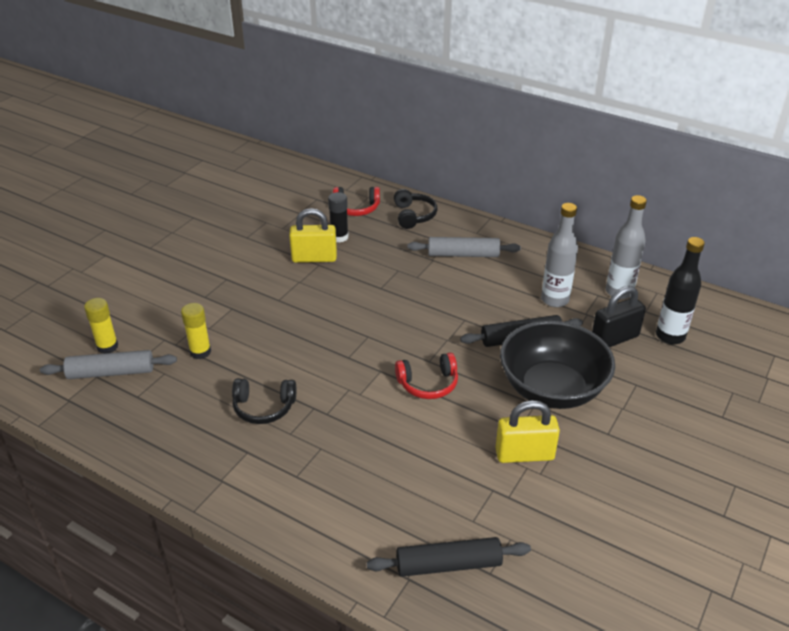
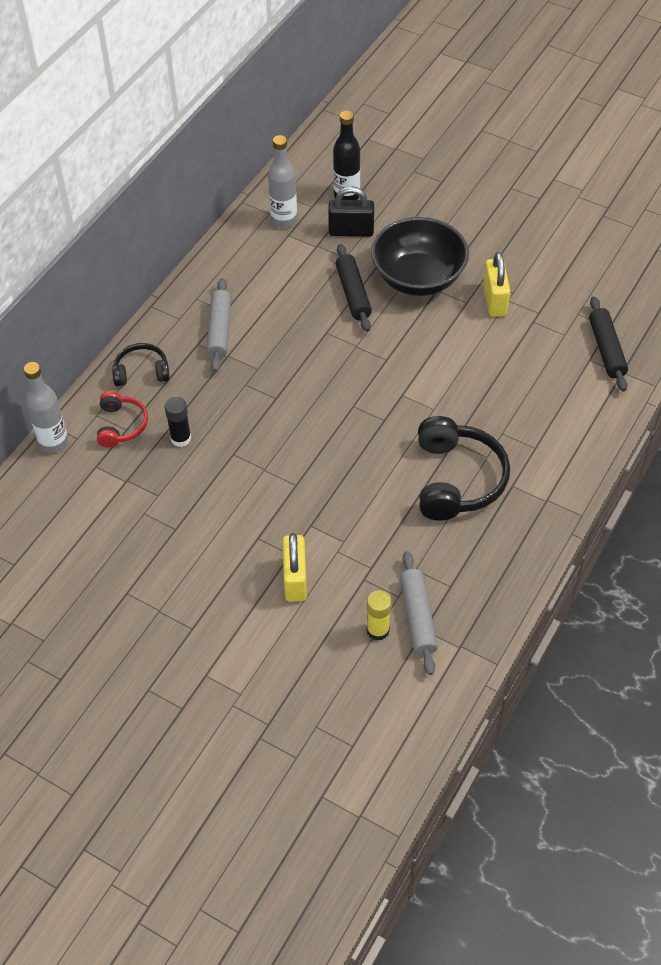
camera: 90 degrees left, 15 degrees up
yellow glue stick [181,303,211,359] -> none
black headphones [232,378,297,424] -> black headphones [418,416,510,521], size x1.77
yellow padlock [289,208,337,263] -> yellow padlock moved to [283,533,307,602]
red headphones [395,353,458,399] -> none
grey bottle [541,203,578,307] -> grey bottle moved to [24,362,69,453]
black padlock [592,286,646,347] -> black padlock turned 60 degrees counterclockwise [328,186,374,237]

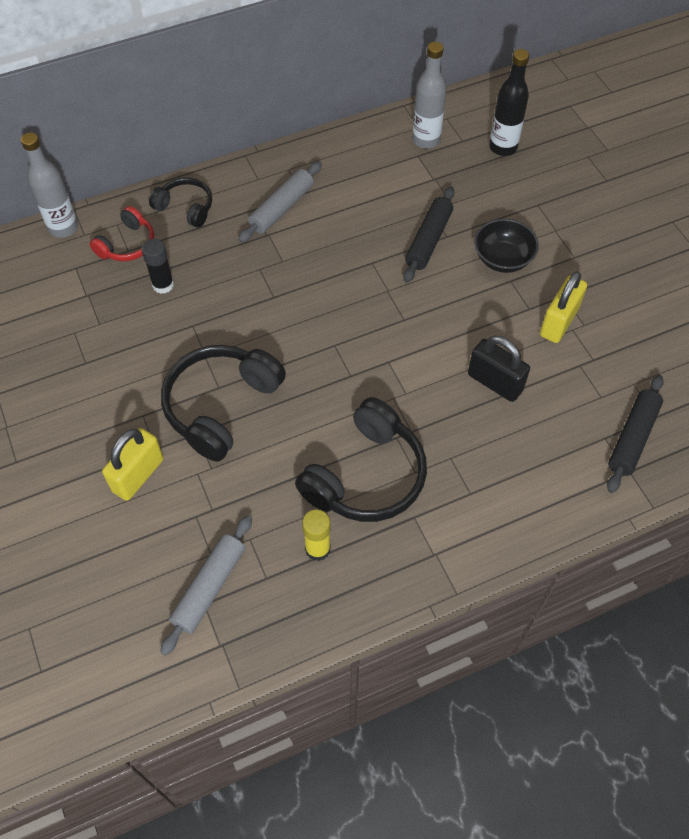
camera: 35 degrees right, 5 degrees up
black padlock [328,186,374,237] -> black padlock moved to [468,336,530,402]
yellow glue stick [367,590,391,641] -> yellow glue stick moved to [302,509,331,561]
black bowl [371,217,469,296] -> black bowl [474,219,539,273], size x0.58
none -> black headphones [161,345,286,462]

